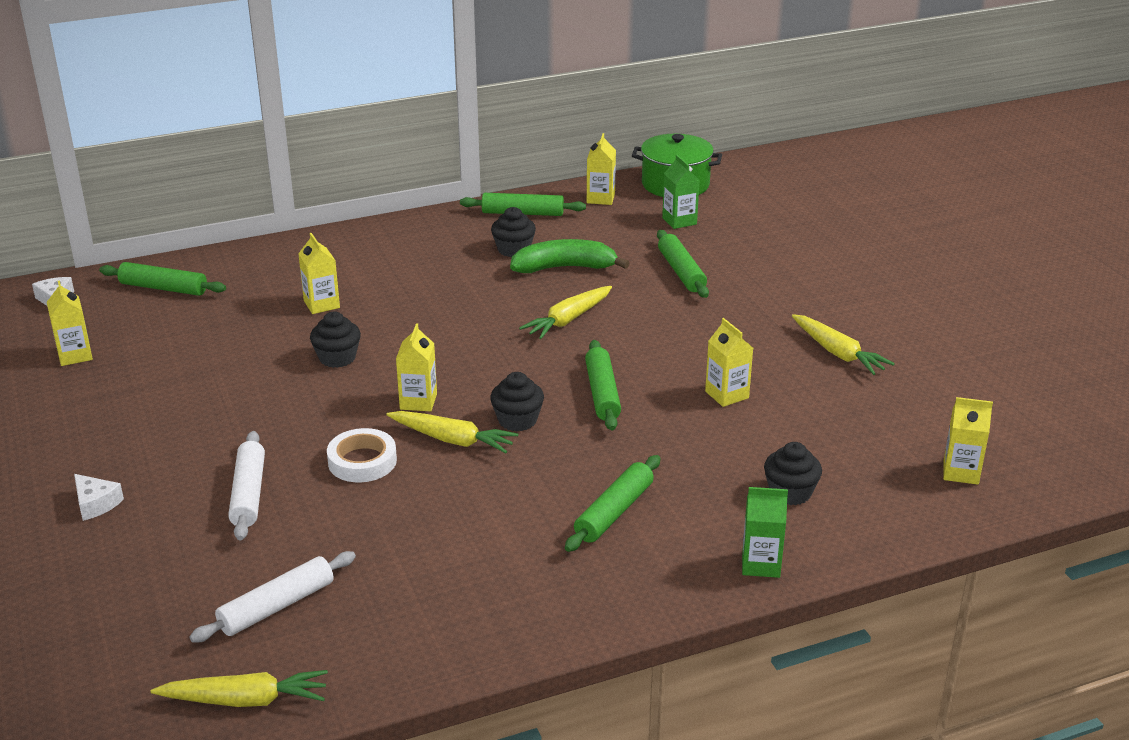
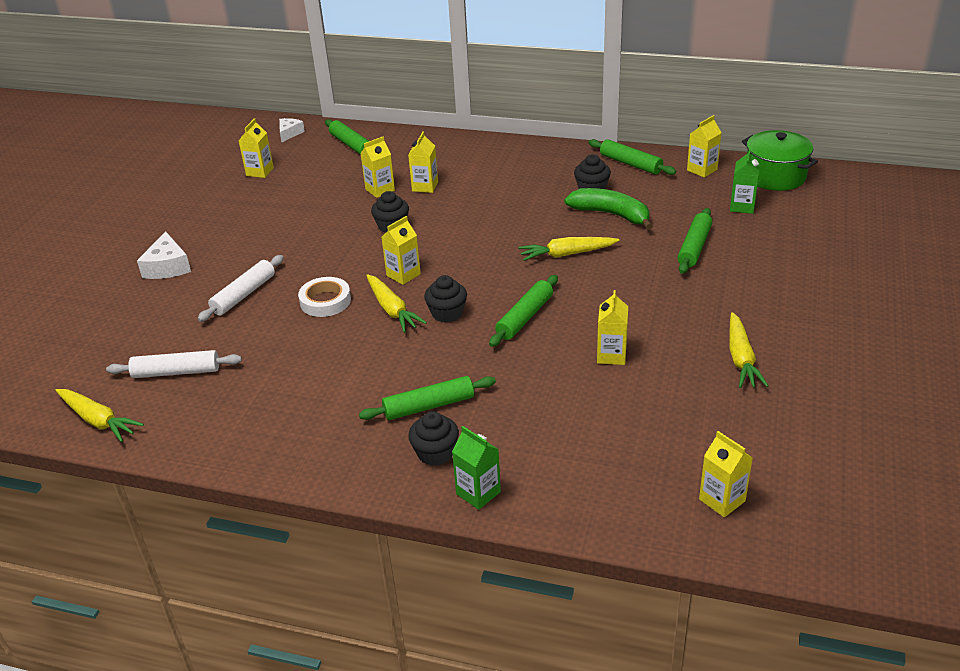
camera: 40 degrees right, 5 degrees up
white cheese [74,474,124,521] -> white cheese [137,231,191,279], size x1.52
black cupcake [764,442,822,505] -> black cupcake moved to [408,411,459,466]
none -> yellow carton [360,137,395,198]

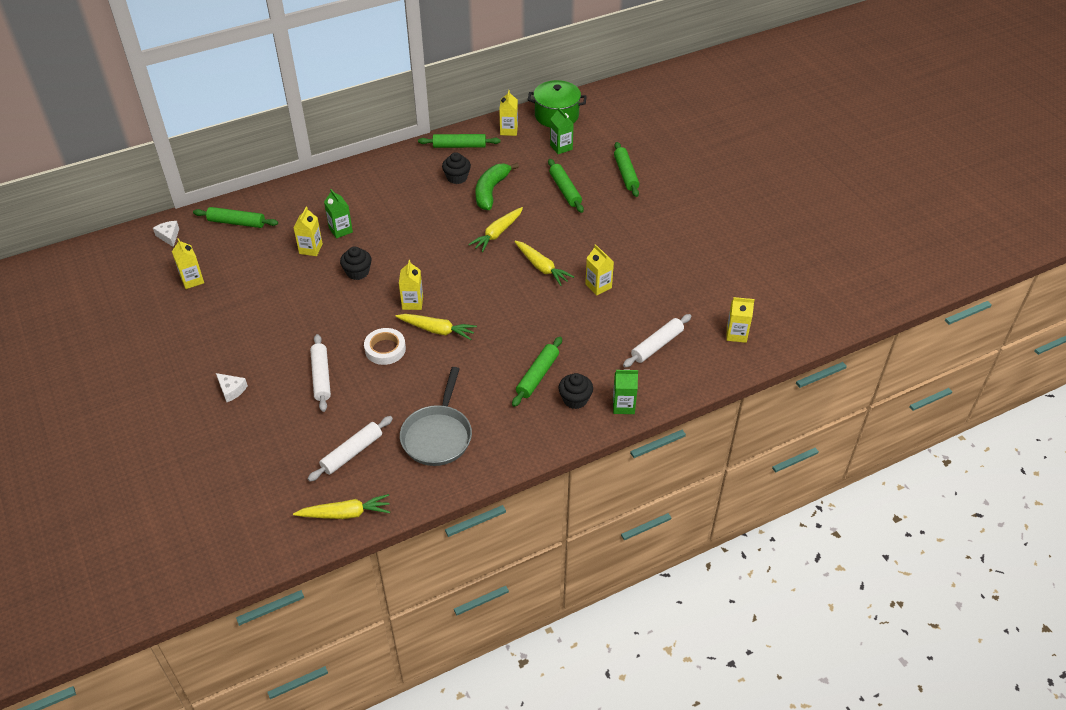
camera: 45 degrees left, 10 degrees up
white cheese [137,231,191,279] -> white cheese [216,373,248,402], size x0.66
yellow carton [408,131,438,193] -> green carton [324,189,353,238]
black cupcake [424,275,467,323] -> none
green rolling pin [489,275,558,347] -> green rolling pin moved to [614,142,639,197]
green banana [564,188,653,230] -> green banana turned 60 degrees counterclockwise [475,163,519,210]
yellow carrot [729,312,768,388] -> yellow carrot moved to [514,241,574,286]
none -> grey pan [400,367,472,466]
none -> white rolling pin [623,314,691,367]

